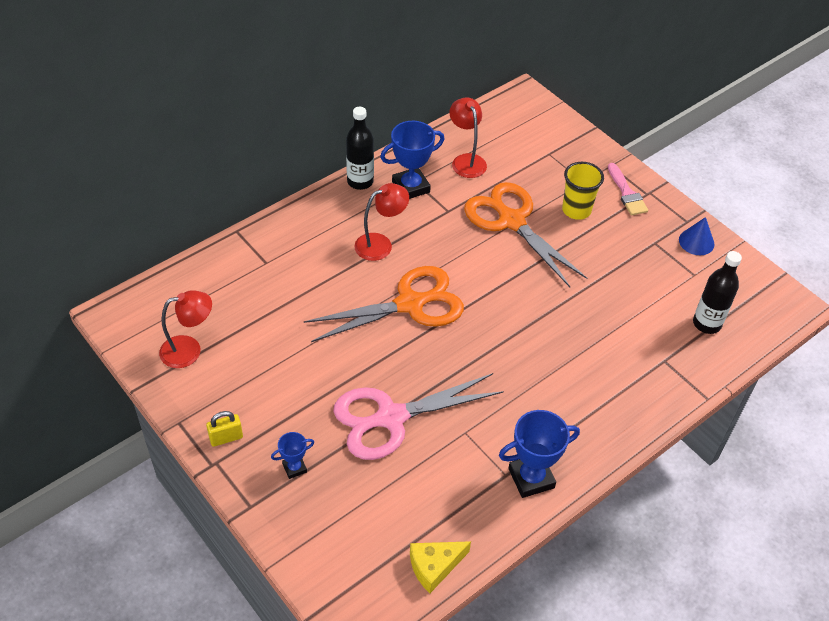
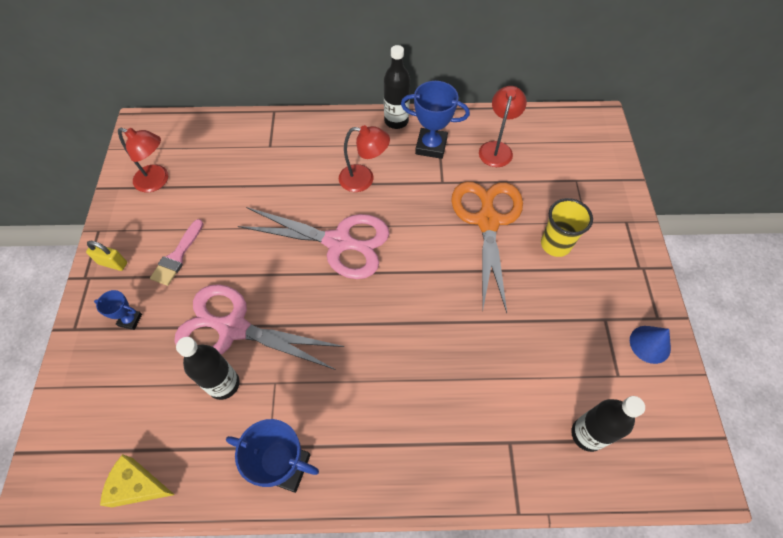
camera: 40 degrees right, 10 degrees up
orange scissors [303,266,464,342] -> pink scissors [238,207,389,279]
pink brush [608,163,648,215] -> pink brush moved to [150,219,203,286]
none -> black bottle [176,337,240,400]

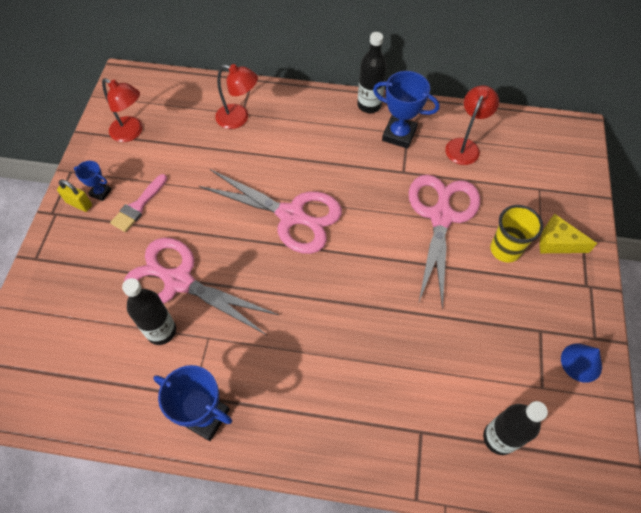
camera: 10 degrees right, 0 degrees up
blue trophy [94,290,142,330] -> blue trophy moved to [74,161,111,201]
yellow cheese [100,454,175,507] -> yellow cheese moved to [540,214,597,253]
red lamp [339,125,390,192] -> red lamp moved to [215,64,258,129]
orange scissors [451,181,523,313] -> pink scissors [409,175,480,309]

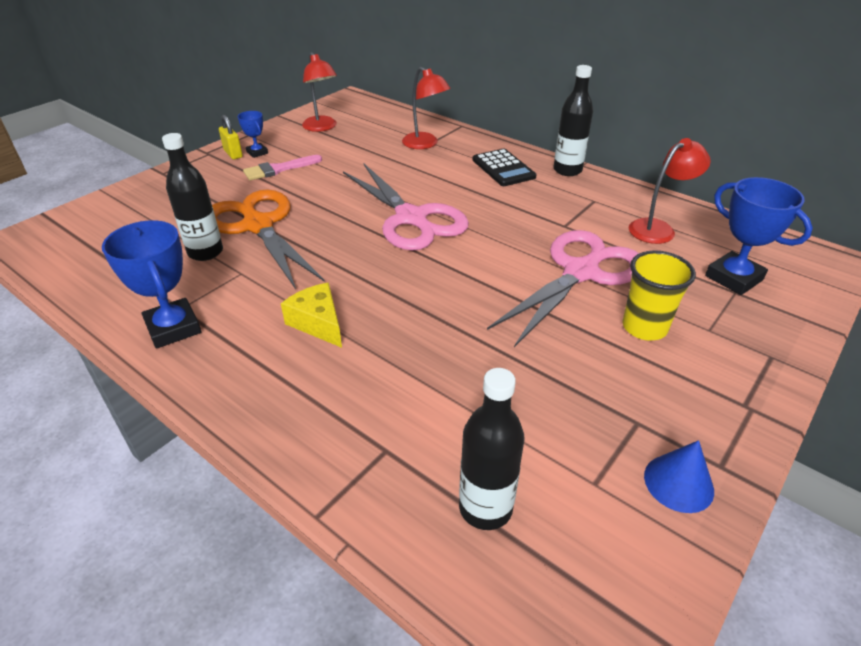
camera: 30 degrees right, 20 degrees down
pink scissors [124,238,279,335] -> orange scissors [212,190,325,289]
blue trophy [373,71,440,149] -> blue trophy moved to [705,177,813,295]
yellow cheese [540,214,597,253] -> yellow cheese moved to [281,283,342,348]
none -> black calculator [473,149,537,186]

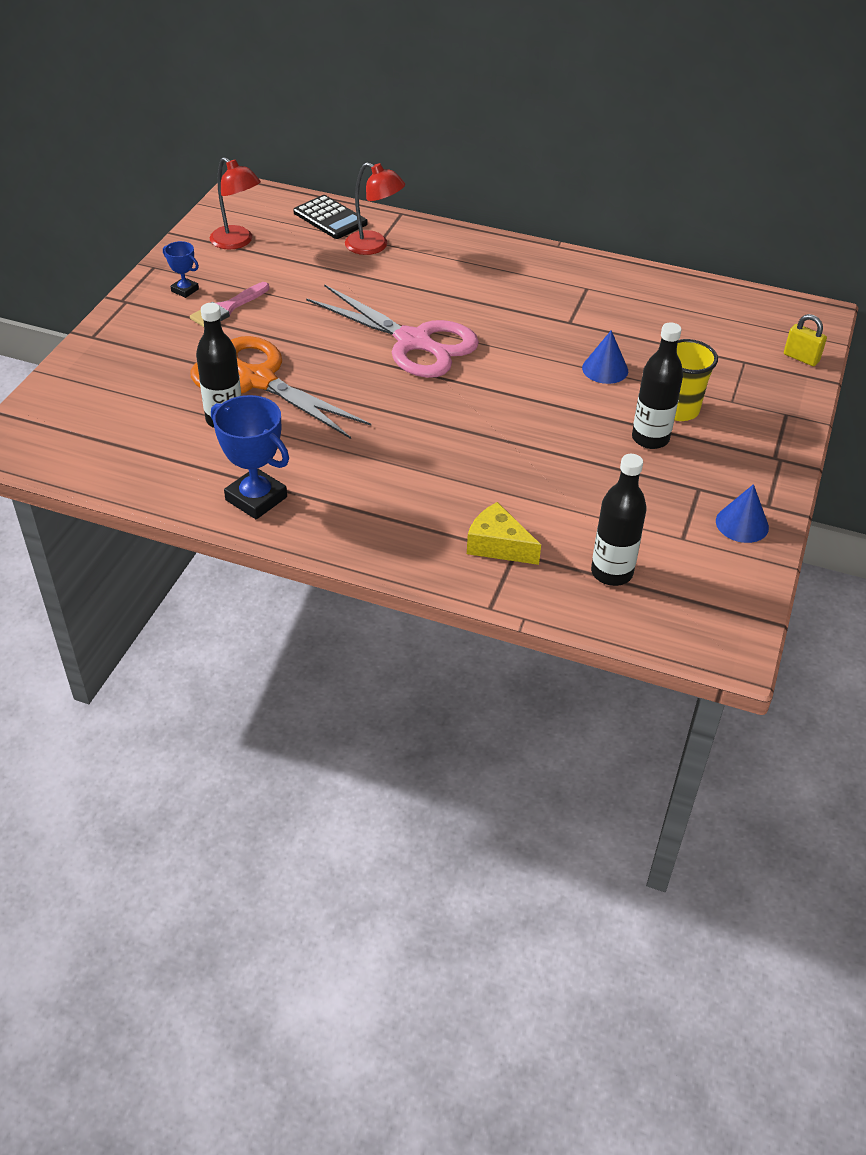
camera: 20 degrees left, 5 degrees up
yellow padlock [219,115,243,159] -> yellow padlock moved to [784,314,827,366]
yellow cheese [281,283,342,348] -> yellow cheese moved to [467,502,541,565]
black calculator [473,149,537,186] -> black calculator moved to [293,195,368,239]
pink scissors [487,230,639,347] -> blue cone [582,330,628,384]
black bottle [554,65,593,176] -> black bottle moved to [632,322,683,449]
red lamp [629,138,711,244] -> none
blue trophy [705,177,813,295] -> none

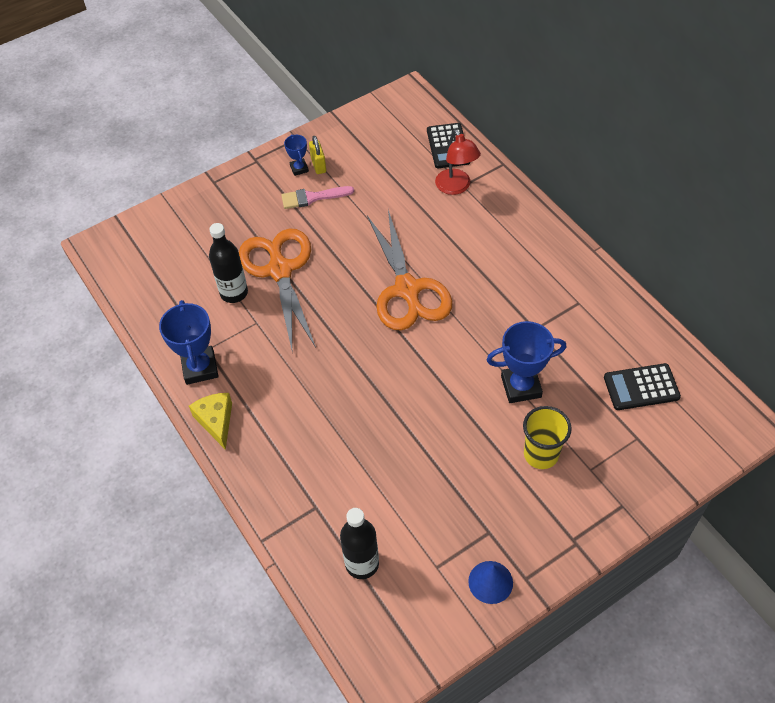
camera: 40 degrees right, 10 degrees up
red lamp [210,157,261,250] -> none
pink scissors [306,284,479,378] -> orange scissors [367,210,453,330]
yellow cheese [467,502,541,565] -> yellow cheese moved to [189,393,232,450]
blue cone [582,330,628,384] -> blue trophy [486,321,566,403]
black bottle [632,322,683,449] -> none
yellow padlock [784,314,827,366] -> yellow padlock moved to [309,136,326,174]
none -> black calculator [604,363,681,410]

